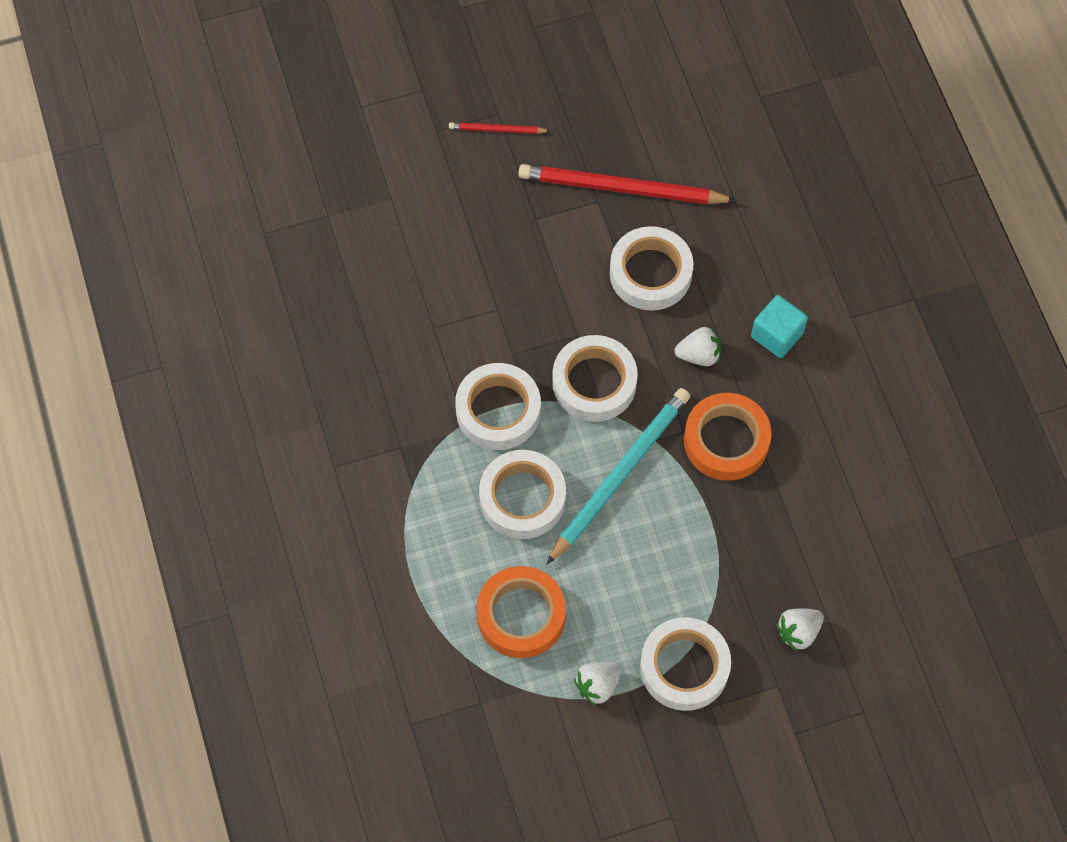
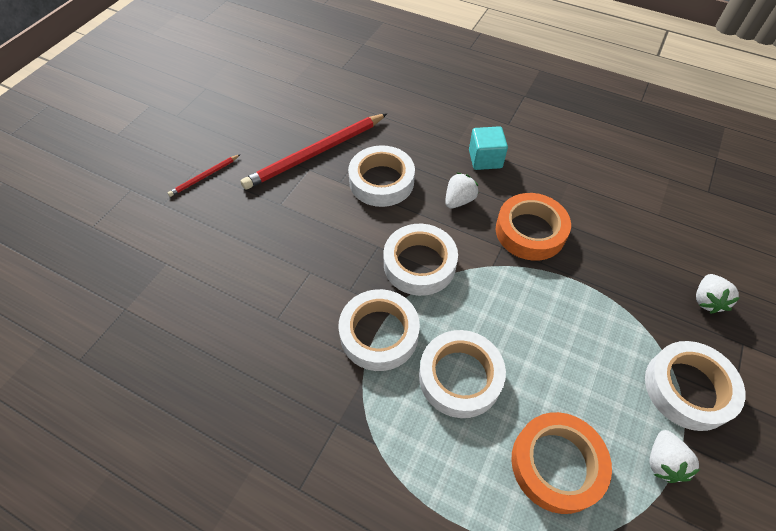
camera: 45 degrees left, 10 degrees down
turquoise pencil [546,388,690,565] -> none

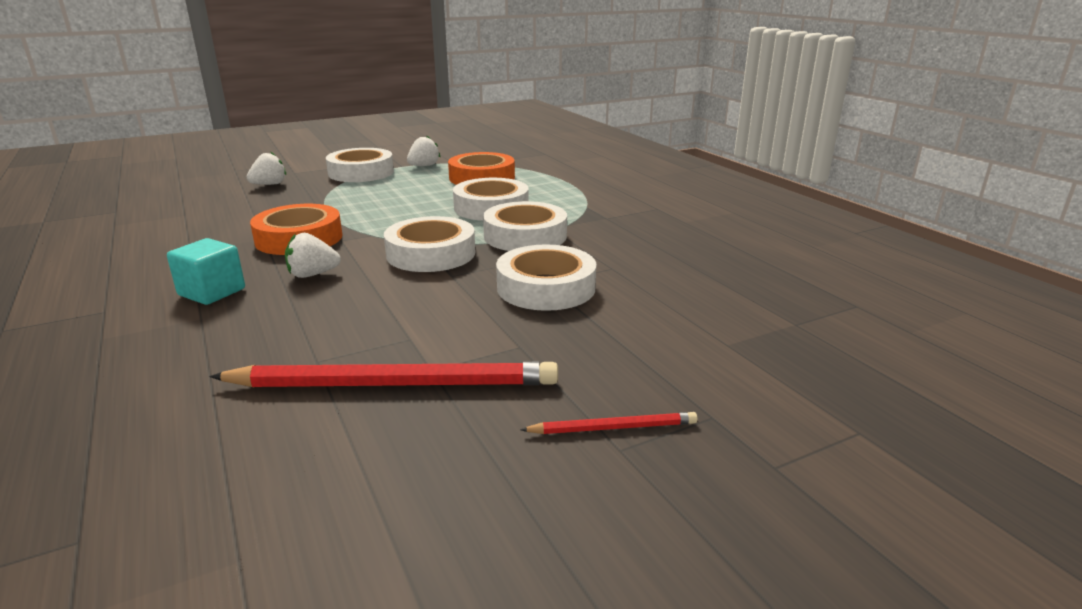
camera: 145 degrees left, 30 degrees down
white tape [348,145,415,207] -> white tape moved to [496,244,596,311]

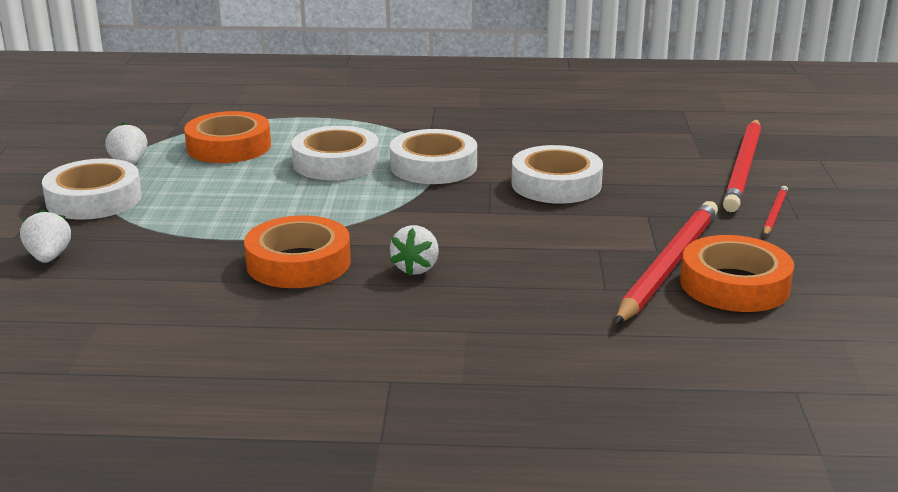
camera: 60 degrees left, 0 degrees up
turquoise cube [167,238,245,305] -> none
white tape [384,216,475,272] -> none
none -> orange tape [680,235,794,312]
none -> red pencil [723,120,761,212]

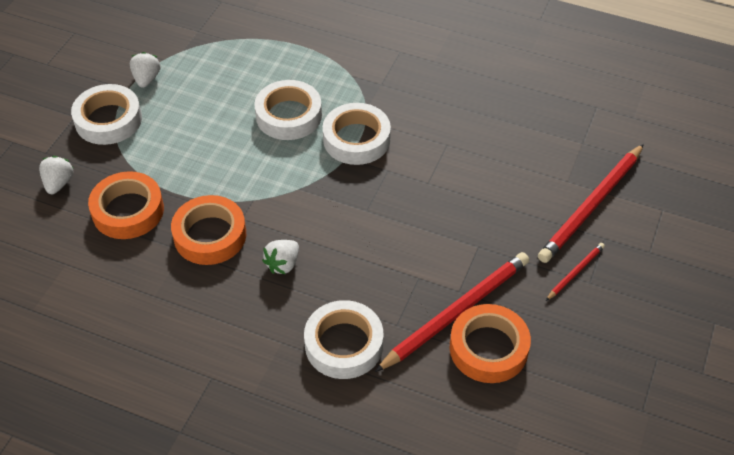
camera: 20 degrees right, 25 degrees up
orange tape [184,111,271,163] -> orange tape moved to [88,171,164,239]
white tape [512,145,603,204] -> white tape moved to [304,300,383,379]

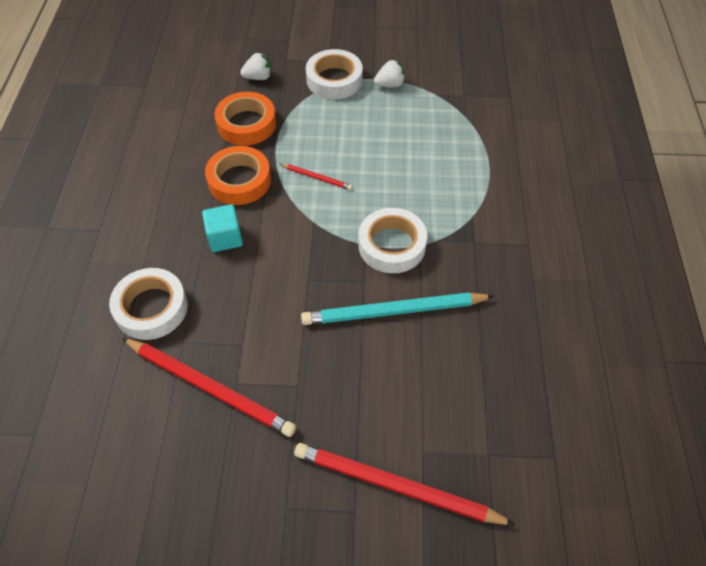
camera: 70 degrees right, 5 degrees up
white tape [254,80,322,140] -> none
white strawberry [262,240,299,274] -> turquoise cube [202,204,243,252]
orange tape [450,304,531,383] -> none
red pencil [546,243,605,301] -> red pencil moved to [280,164,352,190]
none -> turquoise pencil [301,292,494,325]

